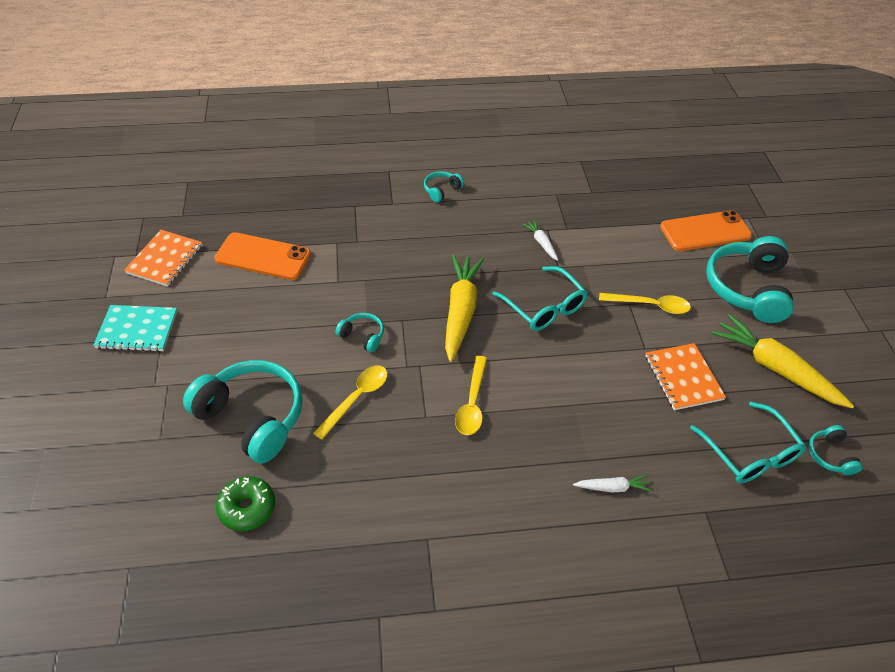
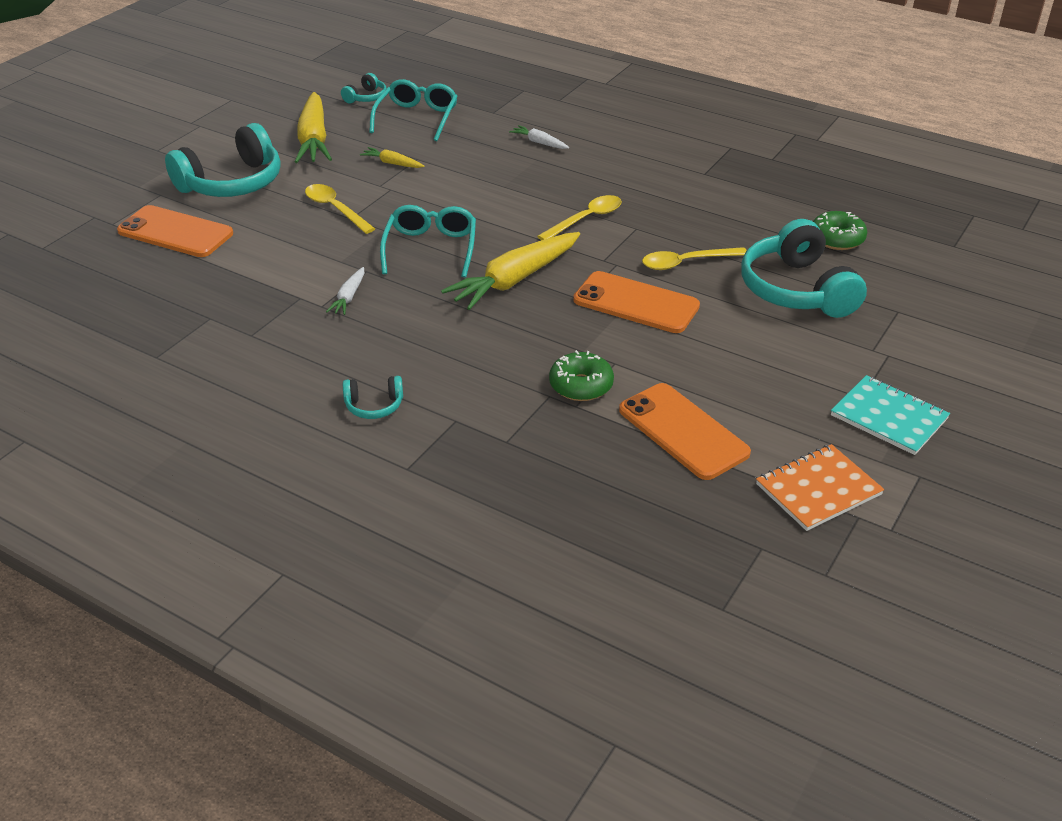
camera: 140 degrees left, 10 degrees down
turquoise headphones [335,313,384,352] -> orange phone [573,271,700,333]
orange notebook [645,343,726,410] -> yellow carrot [360,147,424,168]
none -> green donut [549,350,614,401]

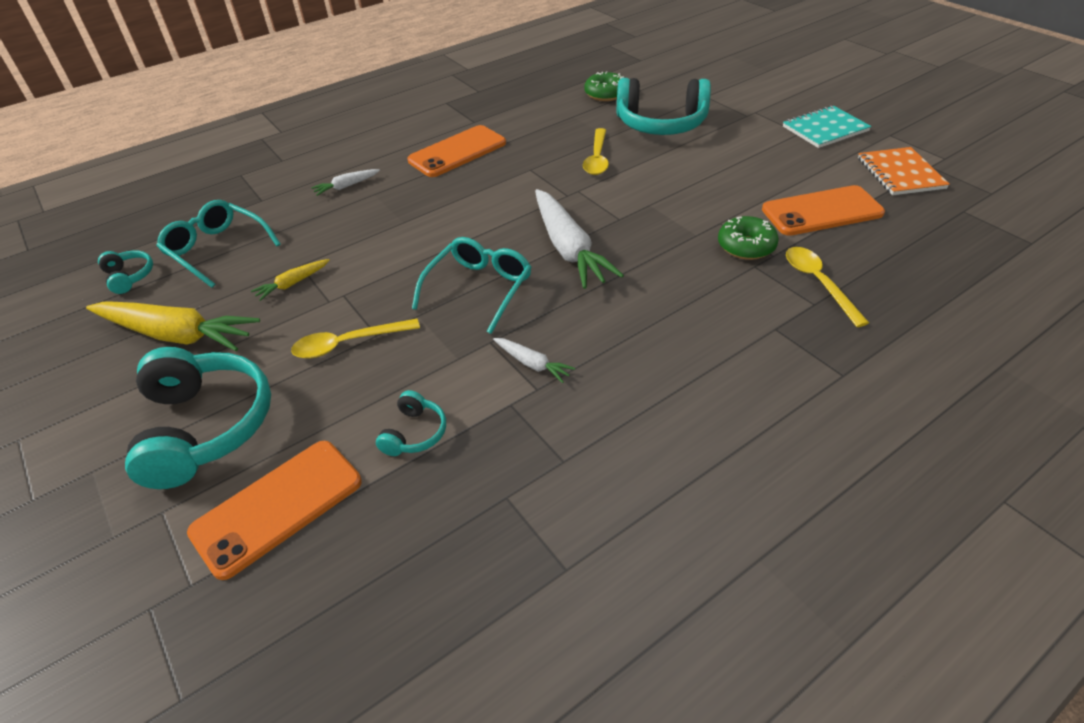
camera: 65 degrees left, 5 degrees up
turquoise headphones [343,376,403,419] -> turquoise headphones moved to [376,390,446,456]
turquoise glasses [380,205,476,278] -> turquoise glasses turned 90 degrees clockwise [412,237,532,334]
yellow carrot [441,232,580,310] -> white carrot [535,189,624,289]
yellow spoon [537,195,622,240] -> yellow spoon moved to [786,247,869,327]
orange phone [573,271,700,333] -> orange phone moved to [407,125,506,177]

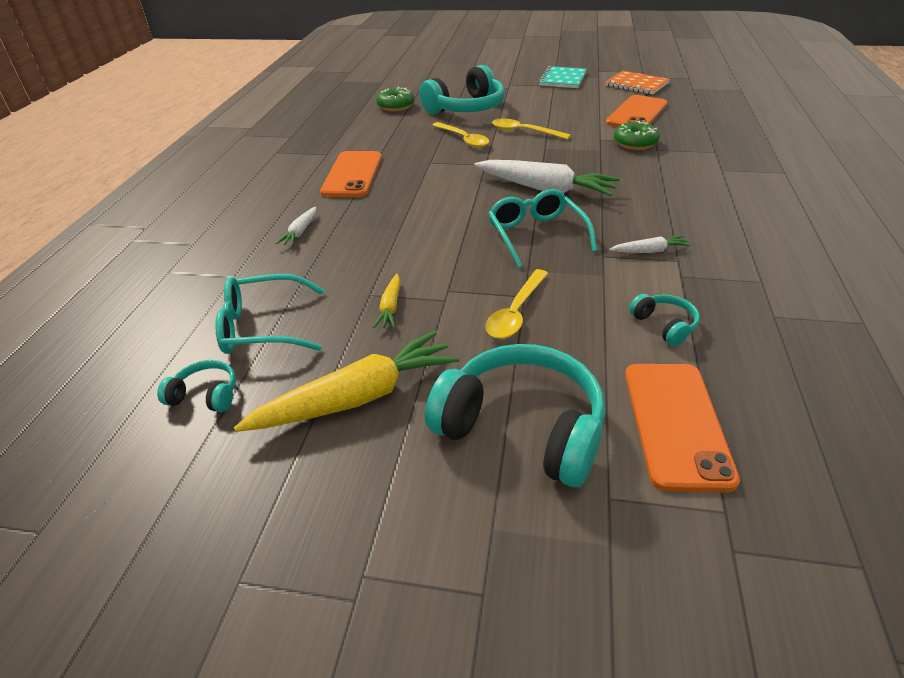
camera: 45 degrees left, 5 degrees down
yellow spoon [786,247,869,327] -> yellow spoon moved to [492,119,571,139]

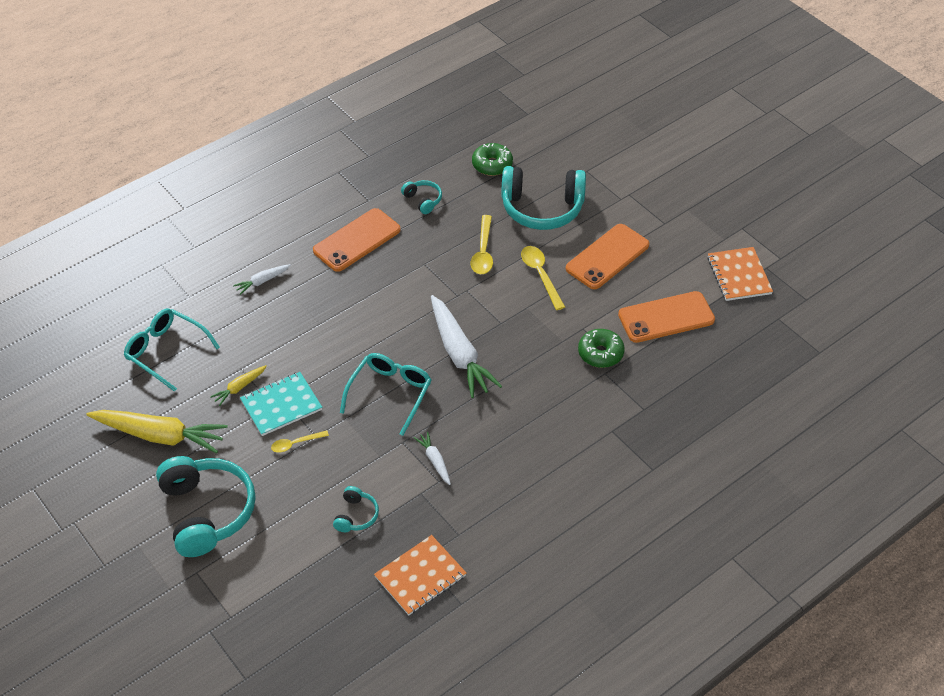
camera: 40 degrees right, 10 degrees up
turquoise headphones [157,360,236,412] -> turquoise headphones moved to [401,180,442,214]
yellow spoon [485,269,548,339] -> yellow spoon [271,430,329,453], size x0.62
turquoise notebook [539,66,587,88] -> turquoise notebook moved to [240,372,322,436]
white carrot [609,235,691,253] -> white carrot turned 150 degrees counterclockwise [414,432,451,485]
orange phone [625,364,740,492] -> orange phone moved to [566,224,649,289]
none -> orange notebook [374,535,466,615]

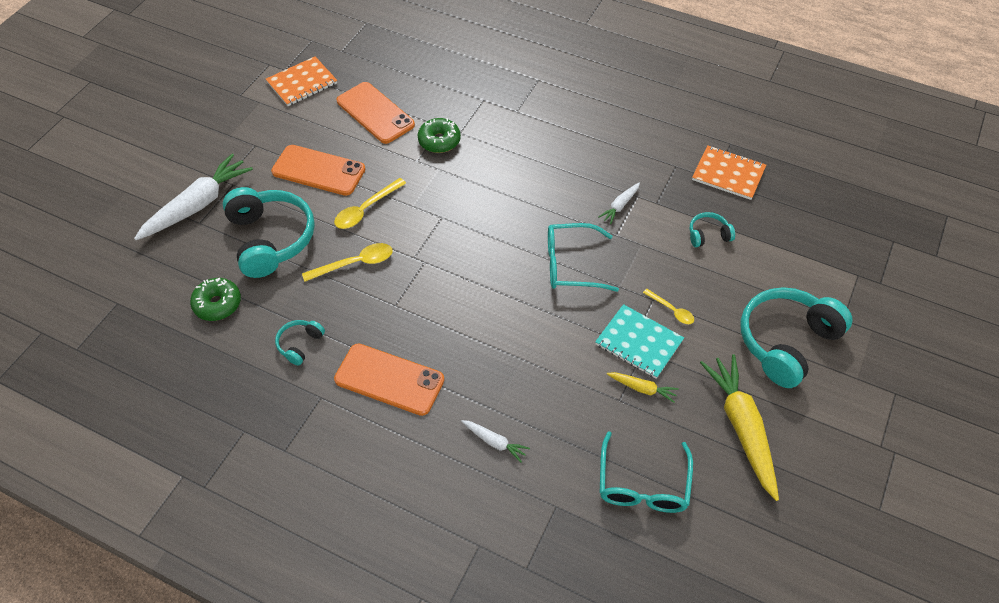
camera: 115 degrees left, 5 degrees up
white carrot [431,295,502,398] -> white carrot moved to [134,154,253,240]

